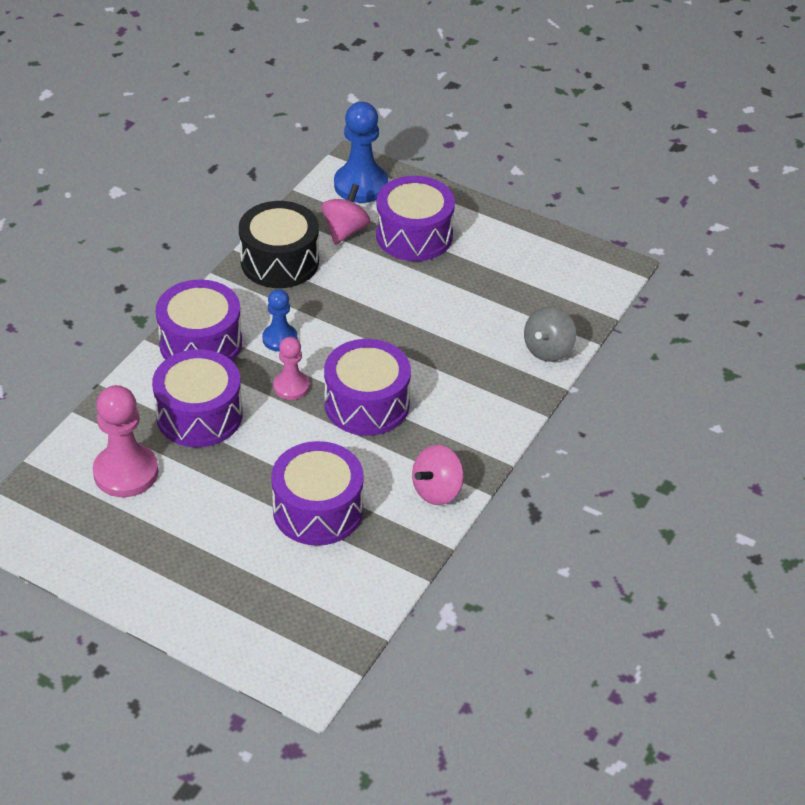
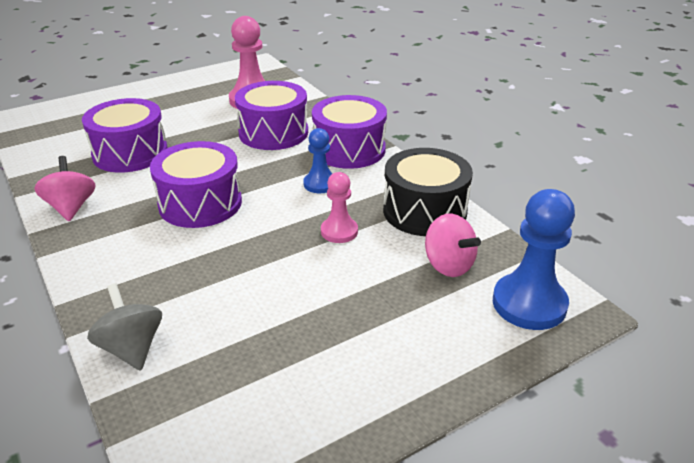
camera: 120 degrees right, 10 degrees down
pink pawn [273,337,310,400] -> pink pawn moved to [321,172,358,243]
purple drum [376,176,455,261] -> none

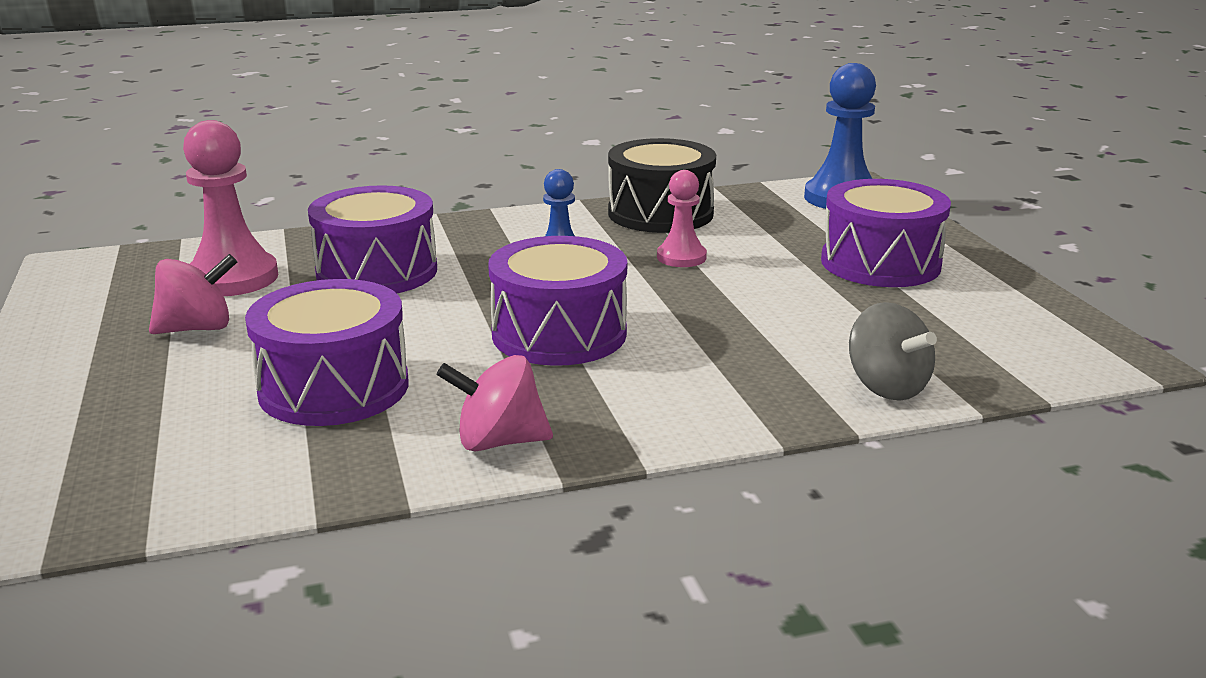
camera: 75 degrees left, 10 degrees down
grey spinning top [87,283,162,371] -> grey spinning top turned 105 degrees counterclockwise [849,302,937,401]
purple drum [312,95,387,169] -> purple drum moved to [821,179,951,287]
pink spinning top [425,213,481,277] -> pink spinning top moved to [149,254,237,334]

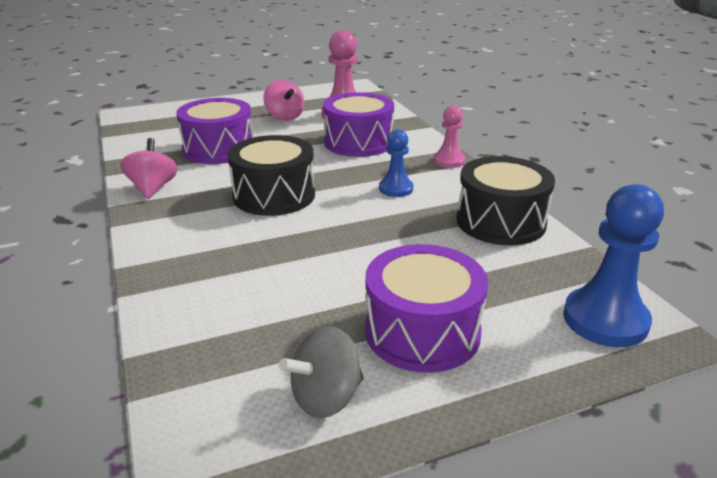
camera: 85 degrees right, 5 degrees up
purple drum [488,236,627,366] -> black drum [228,135,315,216]
pink pawn [657,170,707,267] -> pink pawn moved to [434,106,465,168]
grey spinning top [849,302,937,401] -> grey spinning top moved to [279,326,363,418]

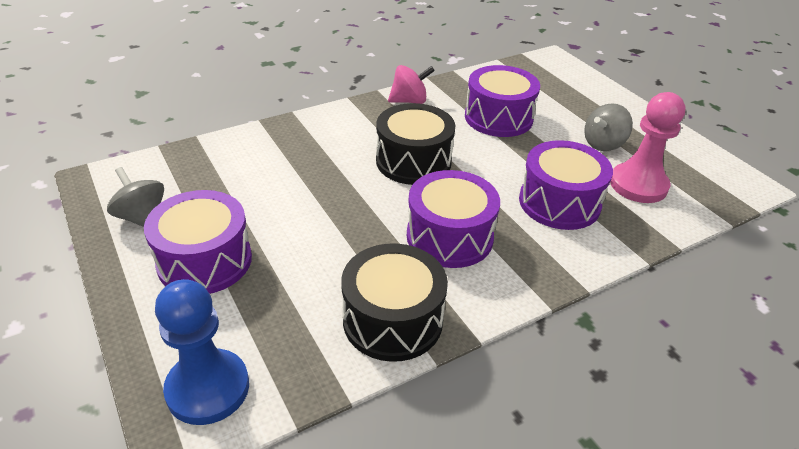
camera: 80 degrees right, 10 degrees up
pink spinning top [263,80,304,121] -> grey spinning top [584,103,633,151]
blue pawn [379,129,413,197] -> purple drum [407,170,500,268]
pink pawn [434,106,465,168] -> none

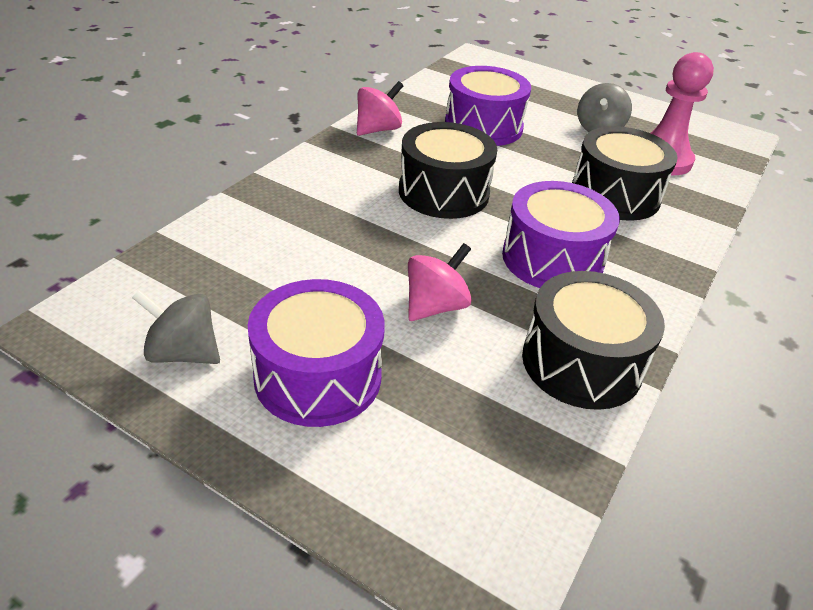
camera: 30 degrees left, 0 degrees up
blue pawn [155,279,249,425] -> none
purple drum [519,140,613,230] -> black drum [572,126,678,221]
none -> pink spinning top [408,243,472,321]

